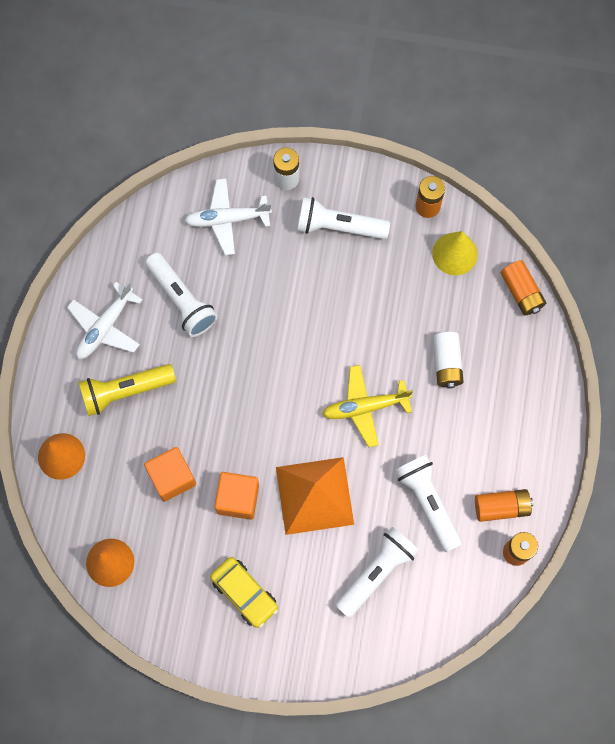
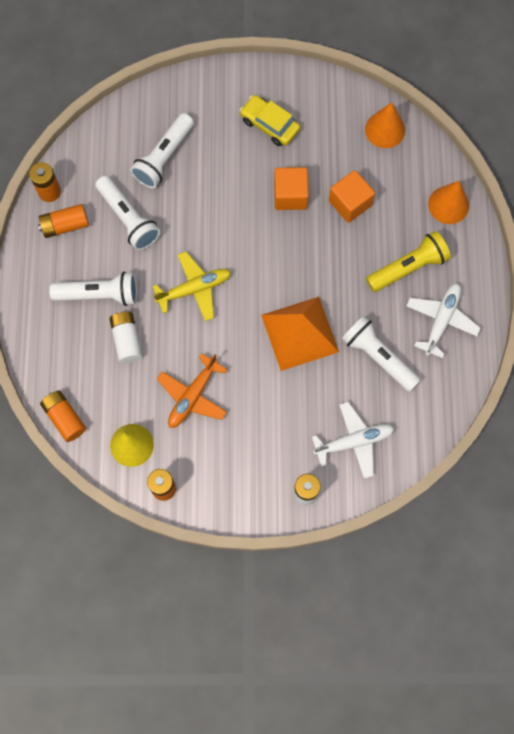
camera: 170 degrees right, 0 degrees up
orange pyramid [276,457,354,535] -> orange pyramid moved to [261,297,339,371]
white flashlight [297,197,390,239] -> white flashlight moved to [49,271,137,306]
none -> orange plane [157,353,227,428]

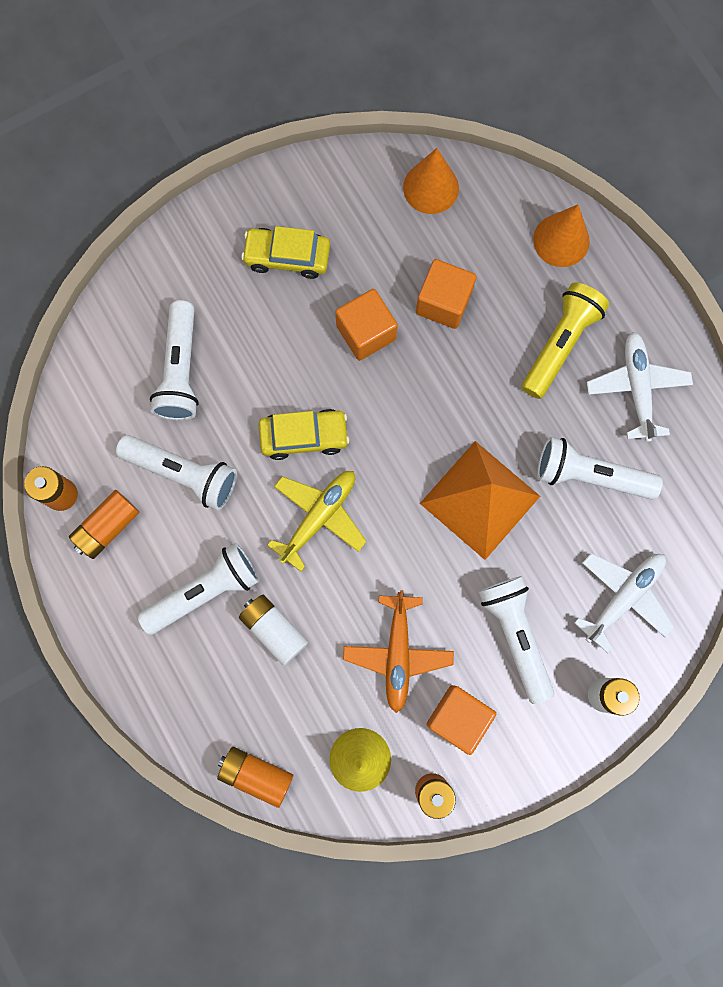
camera: 30 degrees left, 5 degrees up
none -> yellow car [258,409,349,460]
none -> orange cube [427,685,496,755]
none -> white flashlight [479,576,554,704]

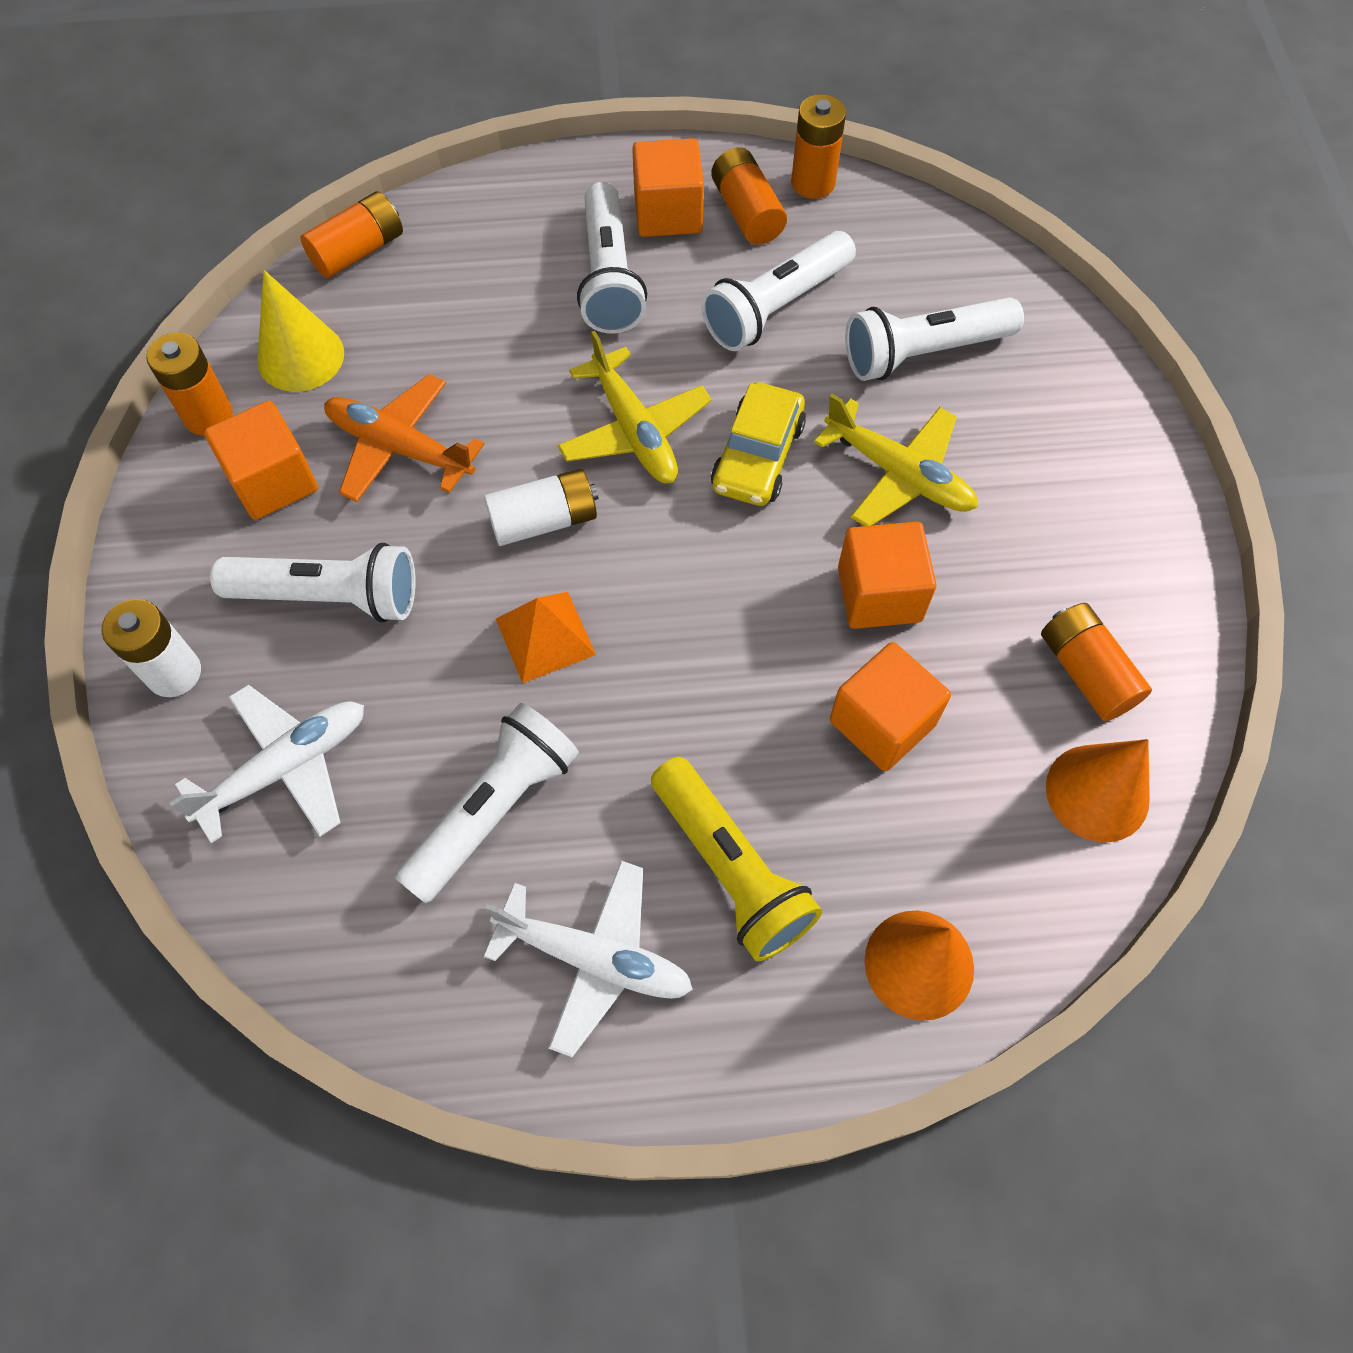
camera: 115 degrees right, 15 degrees down
white flashlight [150,300,199,420] -> white flashlight turned 45 degrees counterclockwise [845,298,1024,381]
white battery [239,595,308,666] -> white battery moved to [484,468,599,546]
yellow car [241,226,330,279] -> none
orange pyramid [420,441,540,560] -> orange pyramid [496,592,596,684], size x0.56
white plane [574,553,674,653] -> white plane turned 105 degrees counterclockwise [170,685,364,843]
none -> orange cube [632,138,704,237]
none -> yellow plane [814,394,978,526]
none -> orange battery [1041,603,1152,721]

